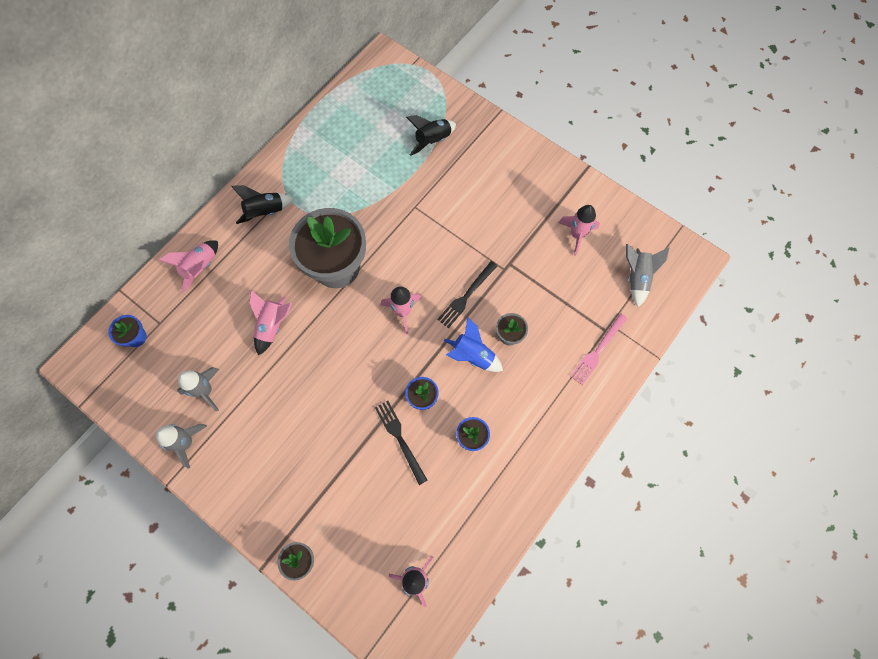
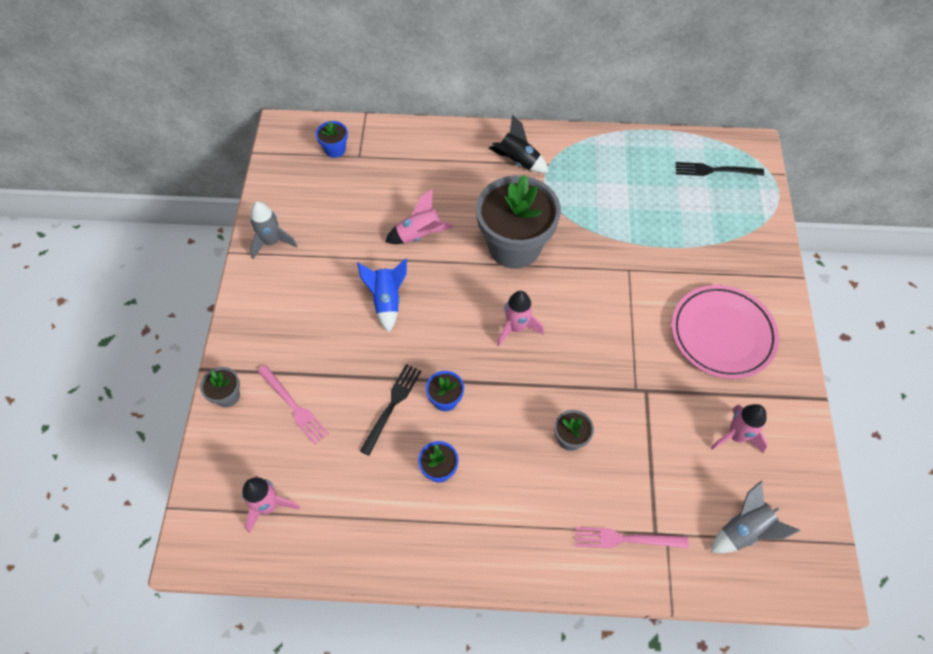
camera: 55 degrees right, 10 degrees down
pink rocket [159,240,218,293] -> none
grey rocket [177,367,219,412] -> none
black rocket [406,115,456,156] -> none
black fork [437,261,498,328] -> black fork moved to [675,162,764,176]
blue rocket [444,317,503,372] -> blue rocket moved to [357,259,407,332]
none -> pink fork [257,365,329,445]
none -> pink plate [671,285,779,379]

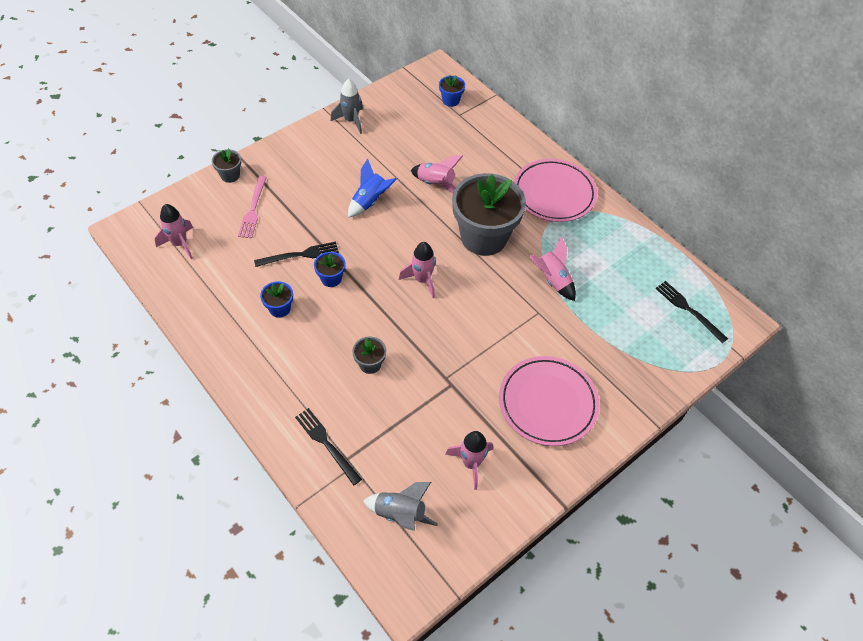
camera: 45 degrees right, 5 degrees down
black rocket [489,114,549,173] -> pink plate [514,159,597,222]
pink fork [575,527,689,548] -> black fork [295,408,362,485]
none -> pink rocket [529,236,576,301]

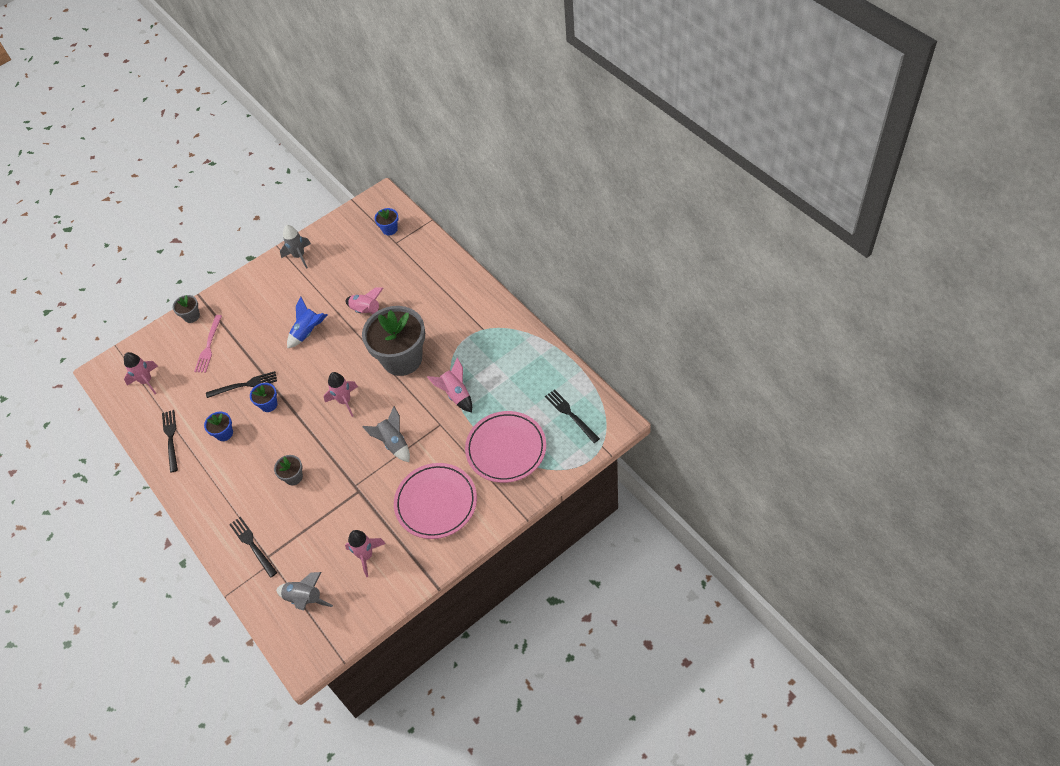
camera: 10 degrees right, 0 degrees up
pink plate [514,159,597,222] -> pink plate moved to [465,411,546,483]
none -> black fork [162,410,178,473]
none -> grey rocket [363,406,410,462]

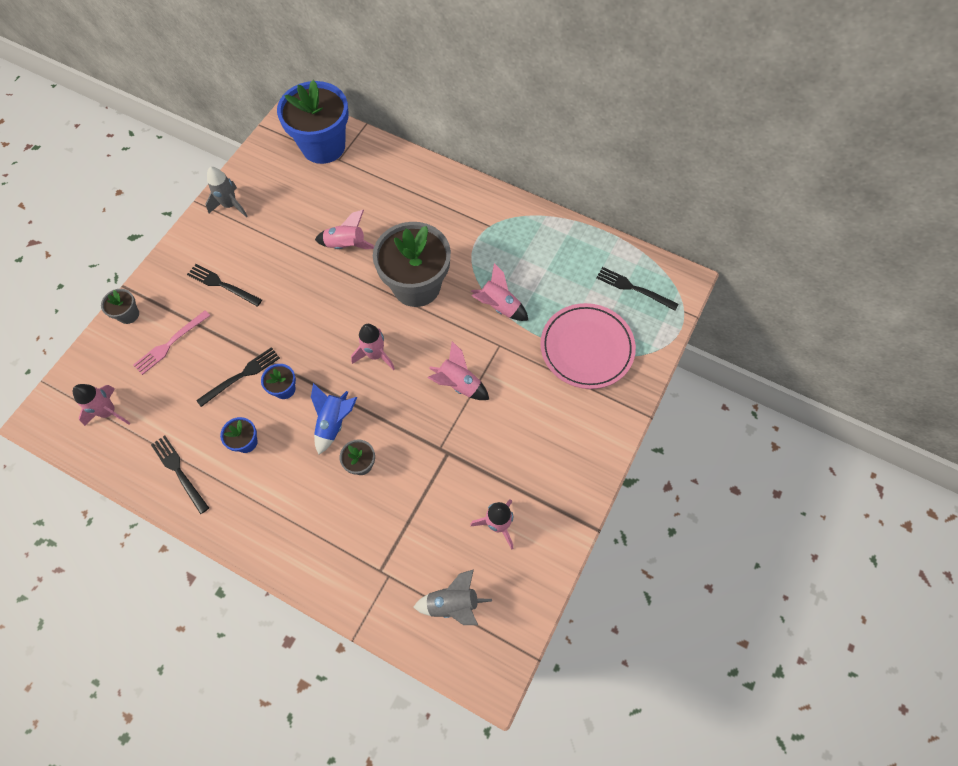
camera: 30 degrees left, 10 degrees up
pink fork [194,315,222,373] -> pink fork turned 60 degrees clockwise [133,310,211,375]
black fork [229,517,277,578] -> black fork moved to [187,264,262,307]
blue rocket [287,297,327,349] -> blue rocket moved to [311,383,357,454]
grey rocket [363,406,410,462] -> pink rocket [427,341,489,400]
blue flower pot [375,208,398,235] -> blue flower pot [277,80,349,164], size x2.36
pink plate [394,463,477,539] -> none

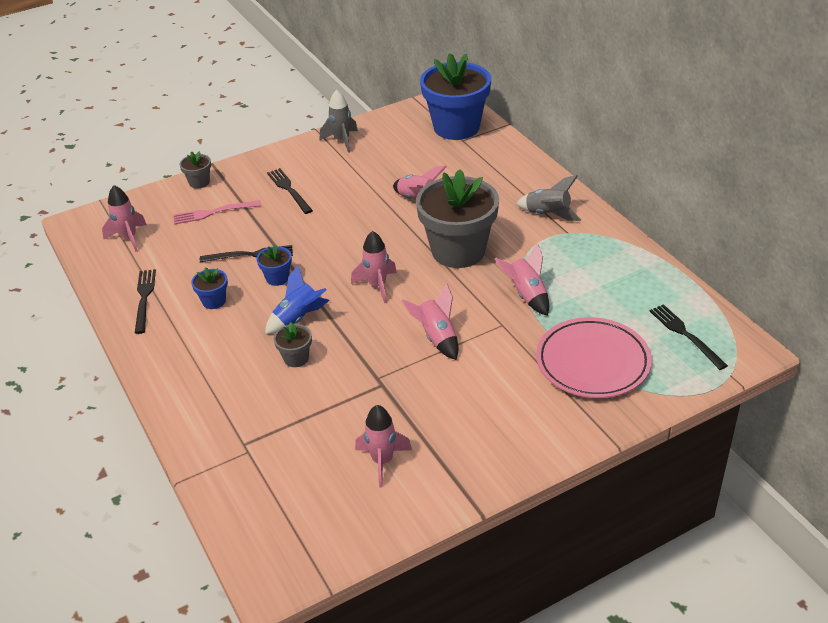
camera: 35 degrees right, 25 degrees down
grey rocket [414,569,492,625] -> grey rocket moved to [516,175,581,221]

